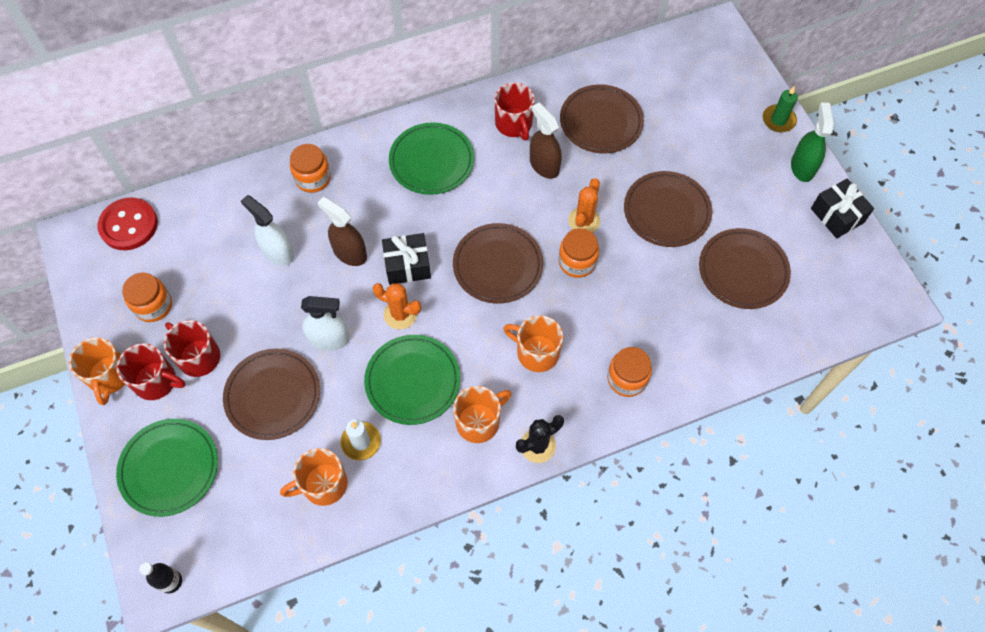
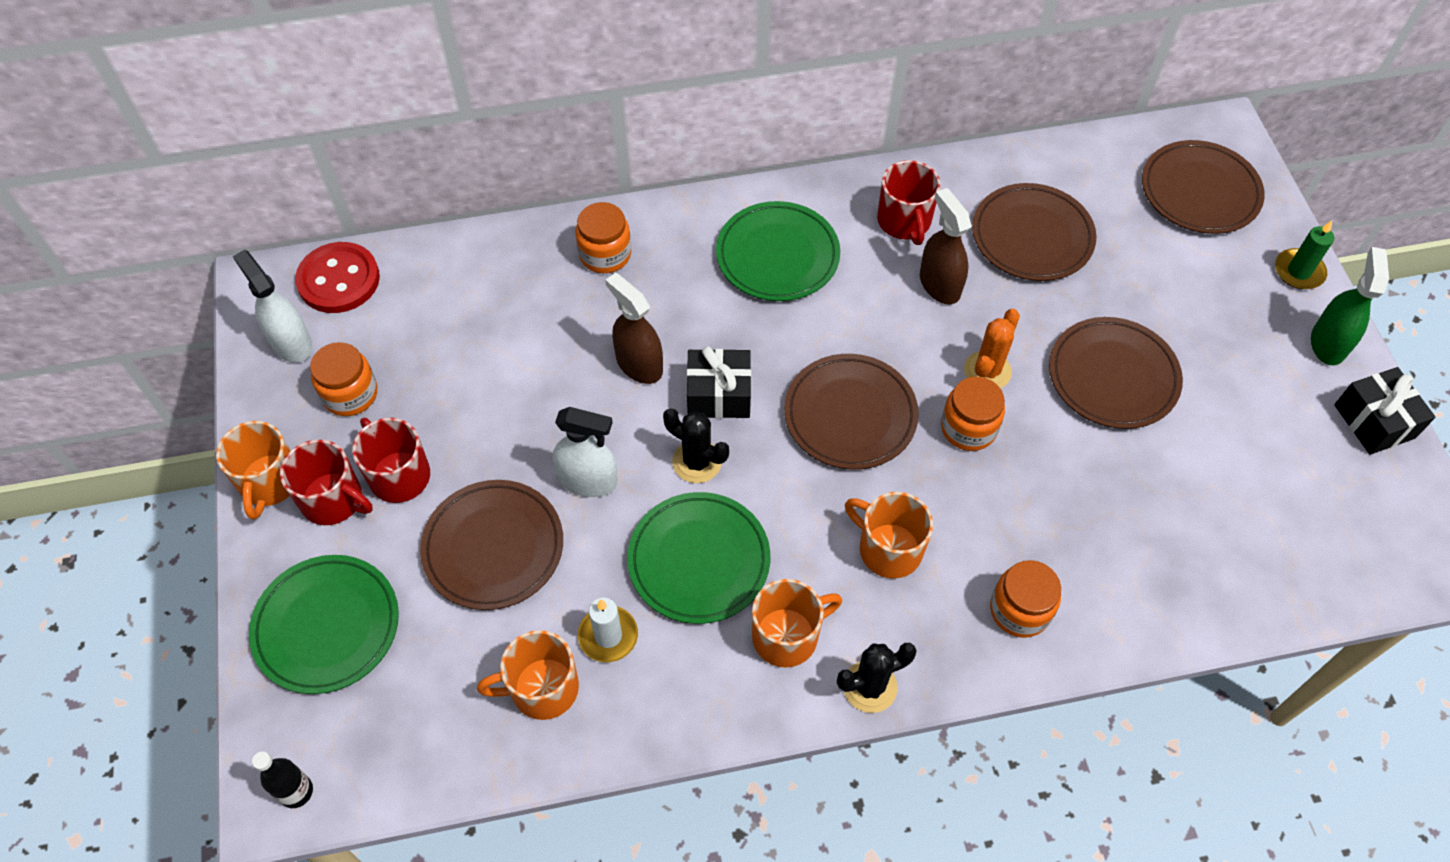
camera: 10 degrees right, 5 degrees down
white spray bottle [241,195,294,266] -> white spray bottle moved to [233,250,312,363]
orange cactus [373,283,421,329] -> black cactus [663,408,729,483]
brown plate [699,228,791,309] -> brown plate moved to [1142,140,1265,234]

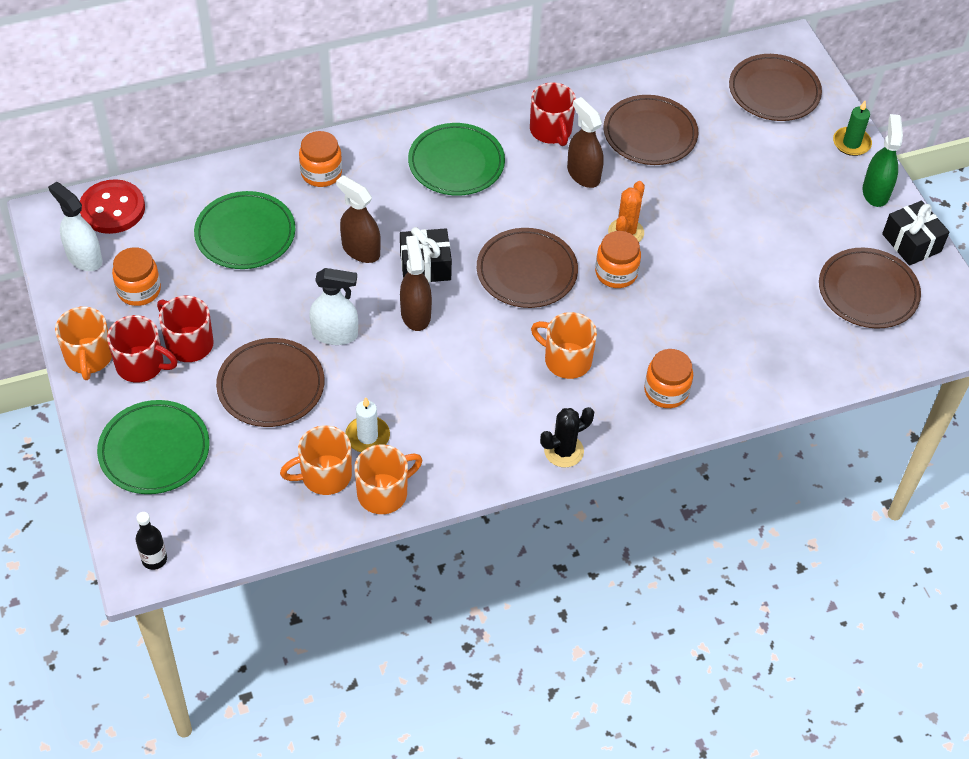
camera: 10 degrees left, 5 degrees down
green plate [627,492,770,624] -> green plate moved to [194,191,295,269]
black cactus [663,408,729,483] -> brown spray bottle [400,236,432,331]
orange mug [752,579,842,668] -> orange mug moved to [354,445,422,514]
brown plate [1049,317,1183,429] -> brown plate moved to [819,248,921,329]

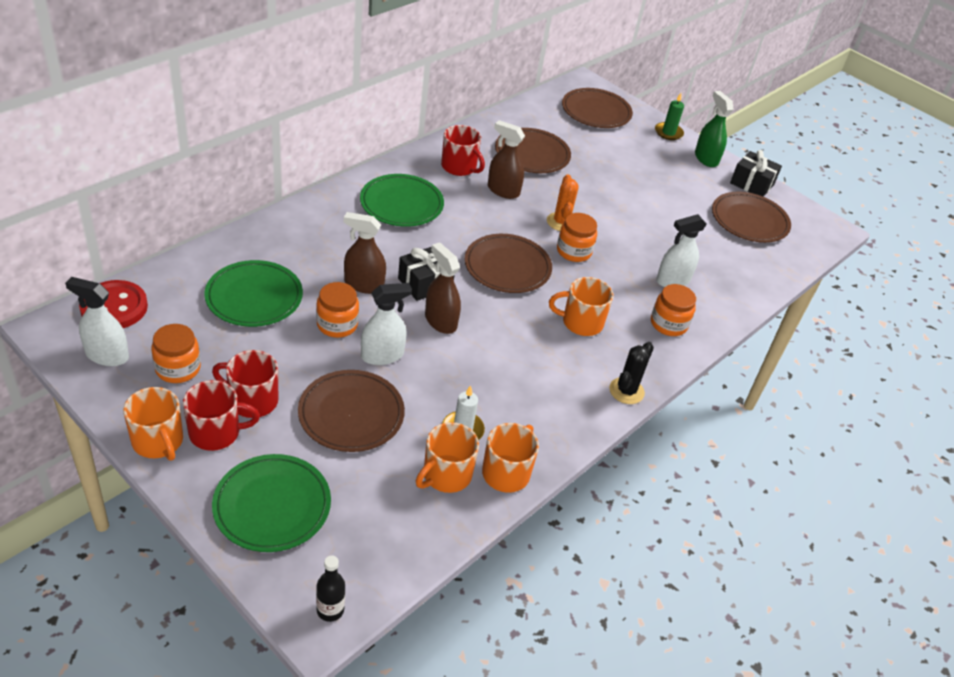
camera: 30 degrees left, 10 degrees down
orange jar [299,131,342,187] -> orange jar moved to [316,282,359,338]
none -> white spray bottle [656,214,707,287]

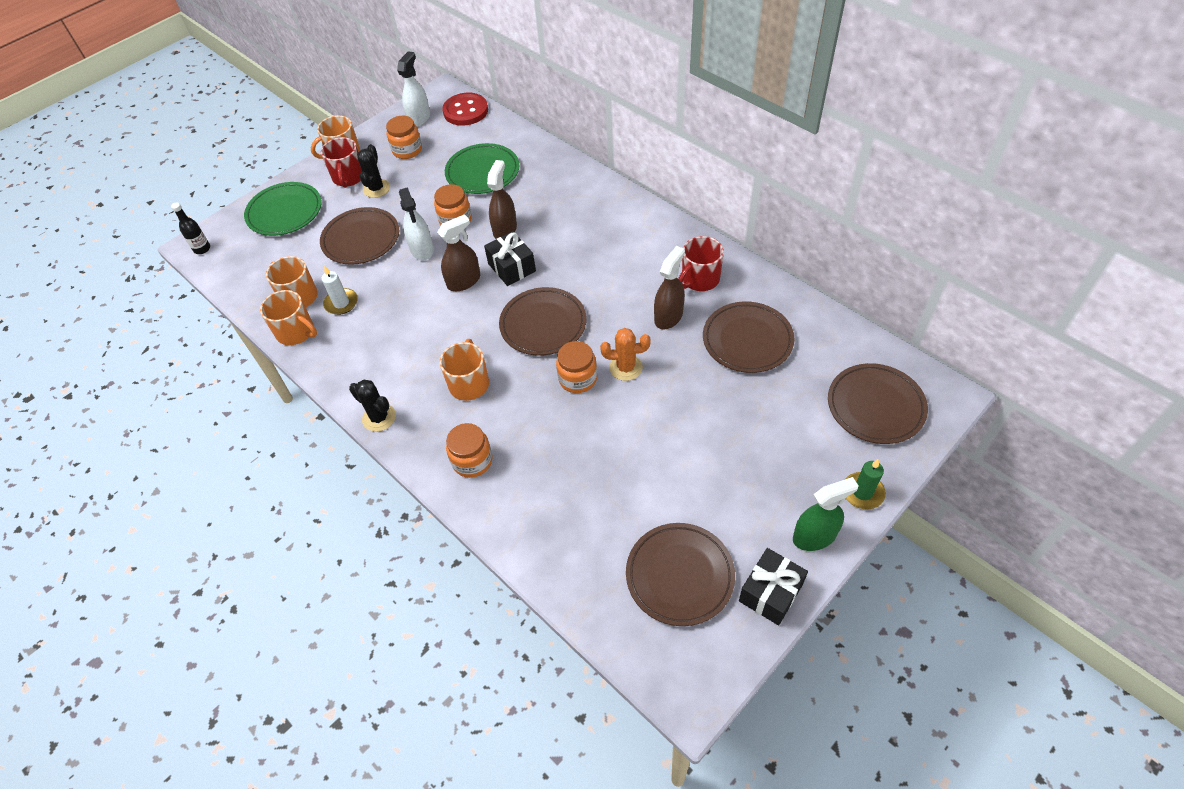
camera: 100 degrees right, 10 degrees up
red mug [212,350,278,418] -> black cactus [357,144,390,198]
green plate [360,174,444,227] -> none
white spray bottle [656,214,707,287] -> none

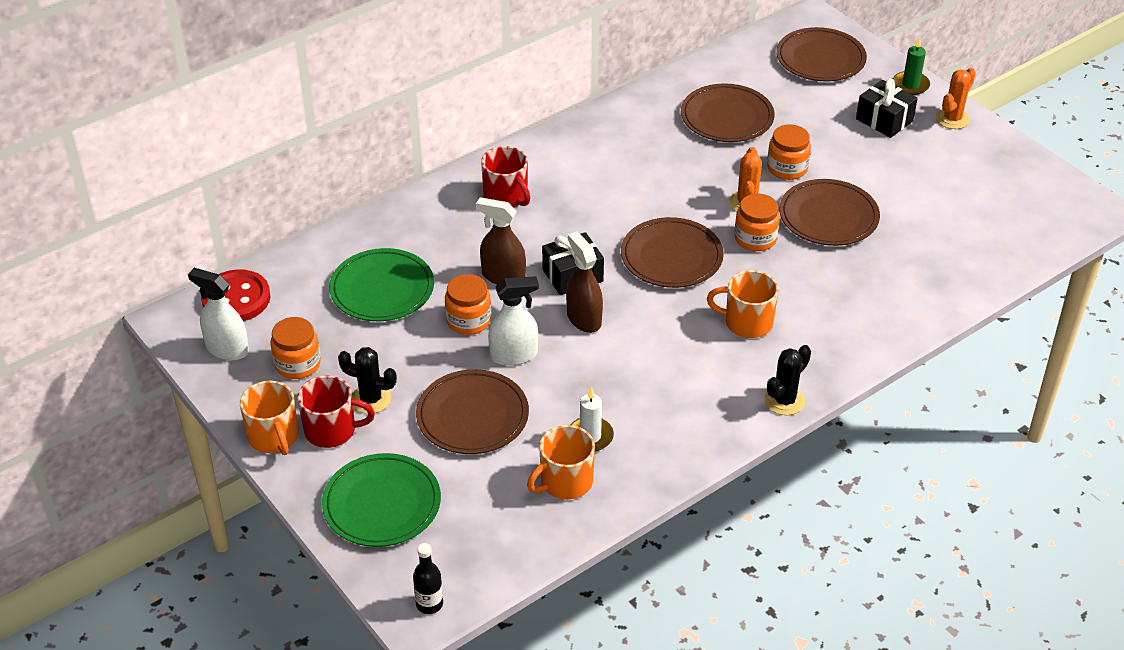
camera: 85 degrees left, 10 degrees down
orange mug [260,290,317,345] -> none
orange jar [446,423,492,478] -> orange jar moved to [767,125,811,180]
brown plate [626,523,735,626] -> brown plate moved to [779,179,880,246]
brown spray bottle [654,246,685,329] -> none
red mug [678,236,724,291] -> red mug moved to [481,146,530,208]
black gift [739,548,808,625] -> black gift moved to [856,79,918,138]
green spray bottle [793,477,858,551] -> orange cactus [936,68,976,129]

